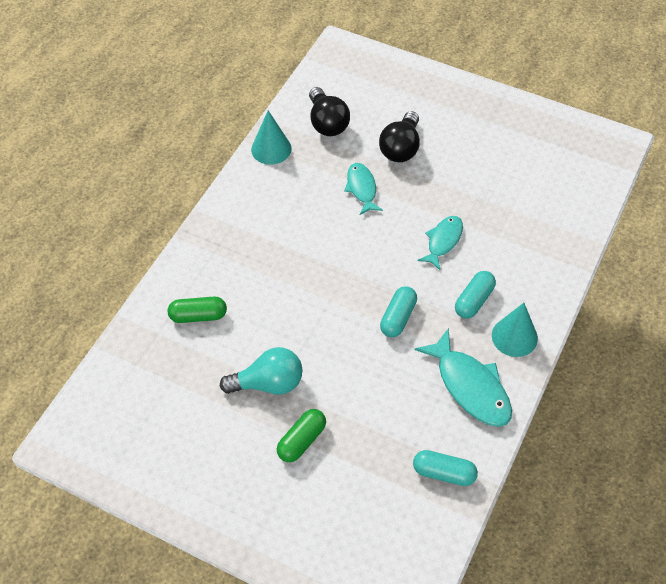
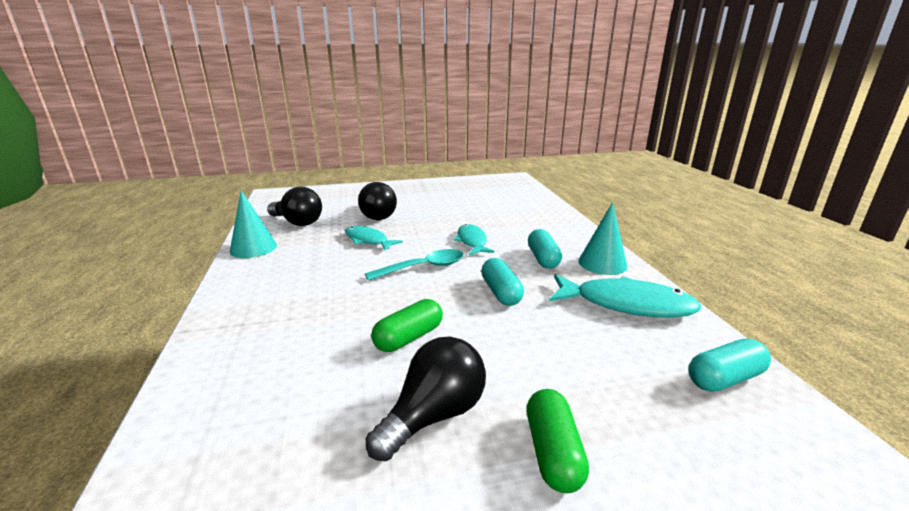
camera: 40 degrees left, 30 degrees down
green capsule [168,297,227,323] -> green capsule moved to [371,299,443,352]
turquoise light bulb [220,347,302,395] -> black light bulb [366,337,486,461]
none -> turquoise spoon [365,249,464,281]

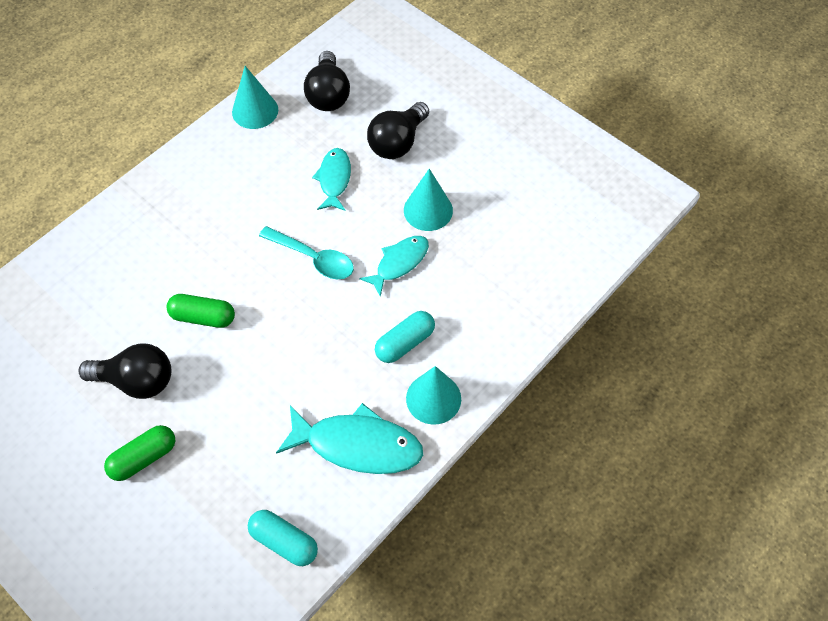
camera: 55 degrees right, 35 degrees up
turquoise capsule [481,258,524,306] -> none
turquoise fish [549,274,701,317] -> turquoise fish turned 60 degrees counterclockwise [276,403,423,474]
none -> turquoise cone [404,169,453,231]

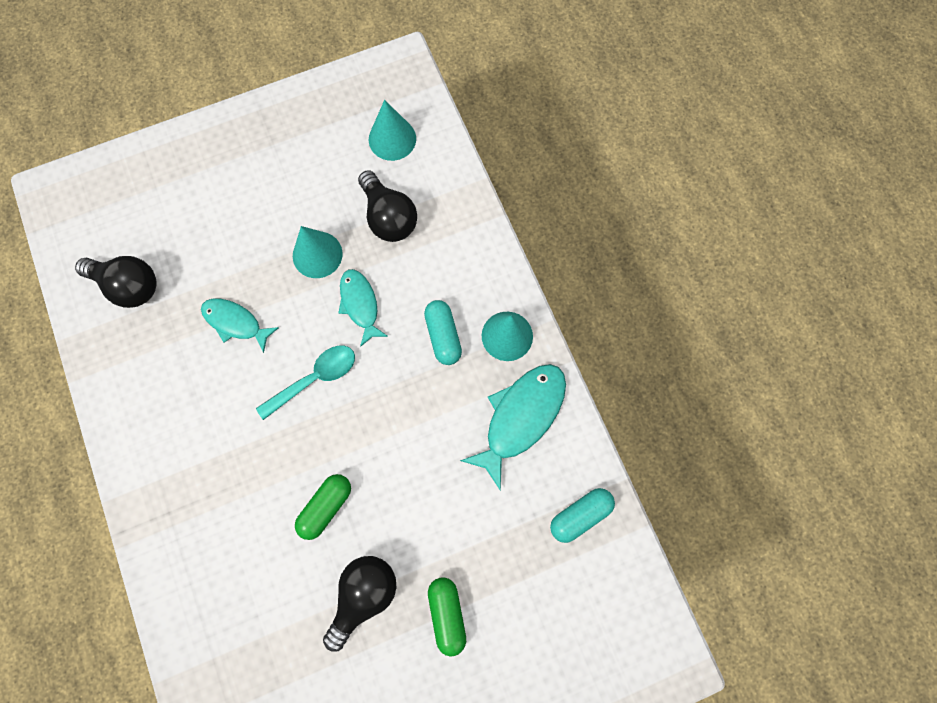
camera: 65 degrees left, 15 degrees up
turquoise cone [232,66,278,129] -> turquoise cone moved to [369,100,416,161]
black light bulb [367,102,429,159] -> black light bulb moved to [358,170,417,242]

